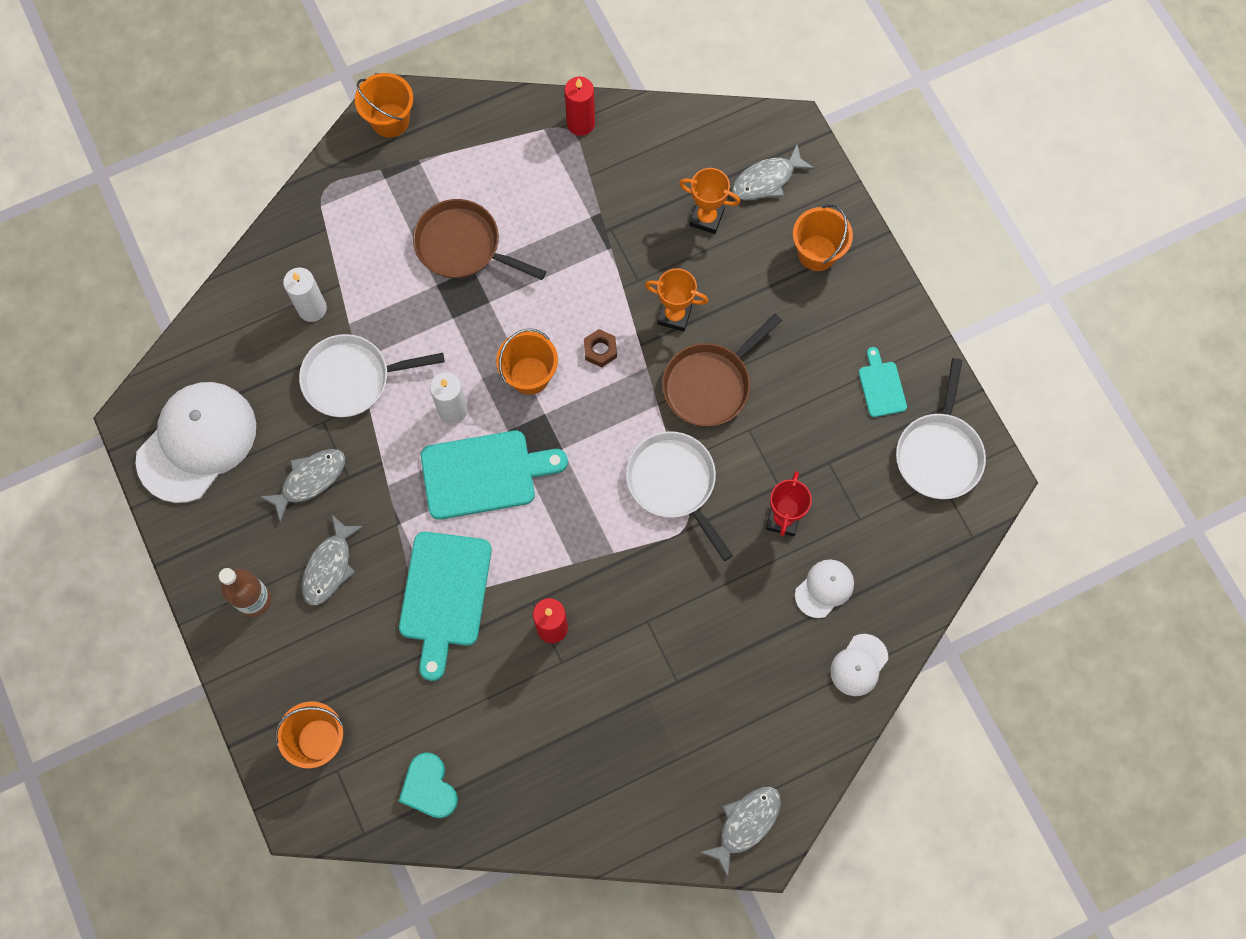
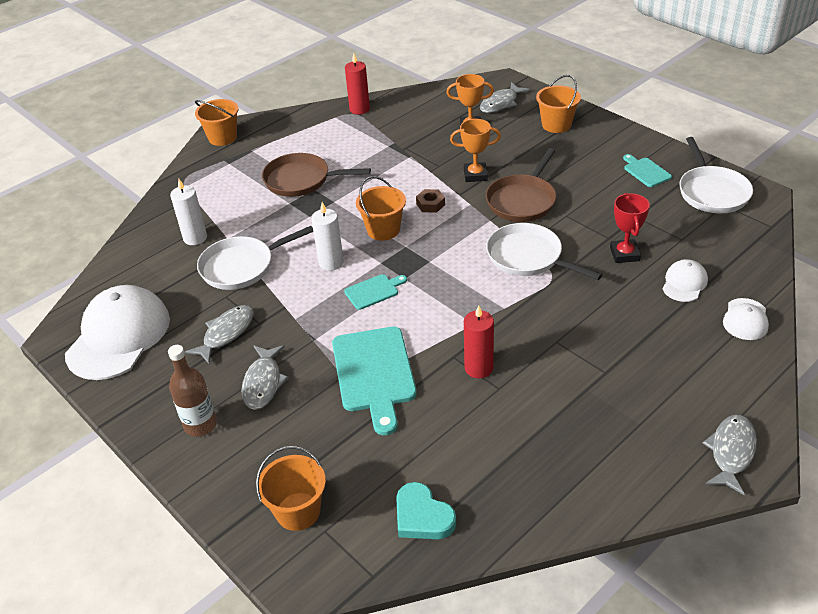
camera: 15 degrees left, 30 degrees down
turquoise cutting board [421,431,568,520] -> turquoise cutting board [344,274,407,310], size x0.51

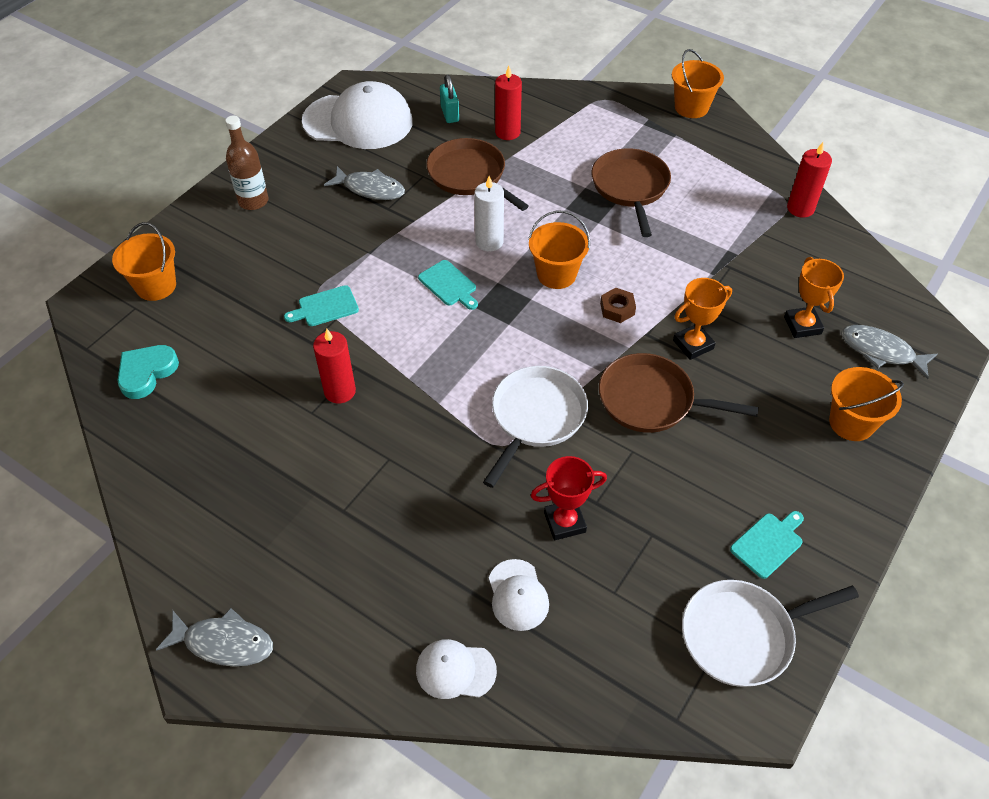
camera: 75 degrees right, 10 degrees up
white candle [170,179,207,245] -> red candle [495,66,522,140]
white pan [197,226,313,290] -> brown pan [426,138,529,211]
grey fish [241,345,289,410] -> none
turquoise cutting board [332,327,417,435] -> turquoise cutting board [284,285,359,326], size x0.51
orange trophy [450,119,501,182] -> orange trophy turned 75 degrees clockwise [673,278,732,360]
white cap [663,259,708,302] -> white cap turned 60 degrees clockwise [489,559,549,631]
none -> turquoise padlock [440,75,459,123]

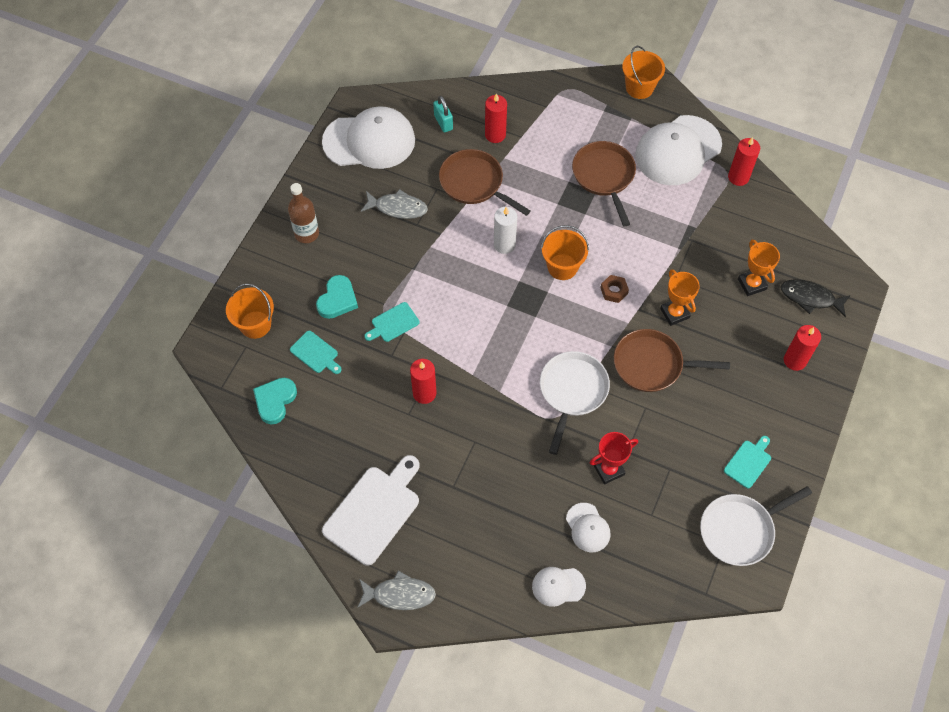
camera: 10 degrees left, 10 degrees up
turquoise cutting board [418,260,478,310] -> turquoise cutting board moved to [290,331,342,374]
orange trophy [673,278,732,360] -> orange trophy turned 75 degrees counterclockwise [660,269,700,326]
orange bucket [829,367,904,441] -> red candle [784,325,821,371]
grey fish [841,325,938,379] -> black fish [781,279,851,317]
none -> turquoise heart [316,275,358,319]
none -> white cutting board [322,455,420,565]
none -> white cap [635,115,722,185]

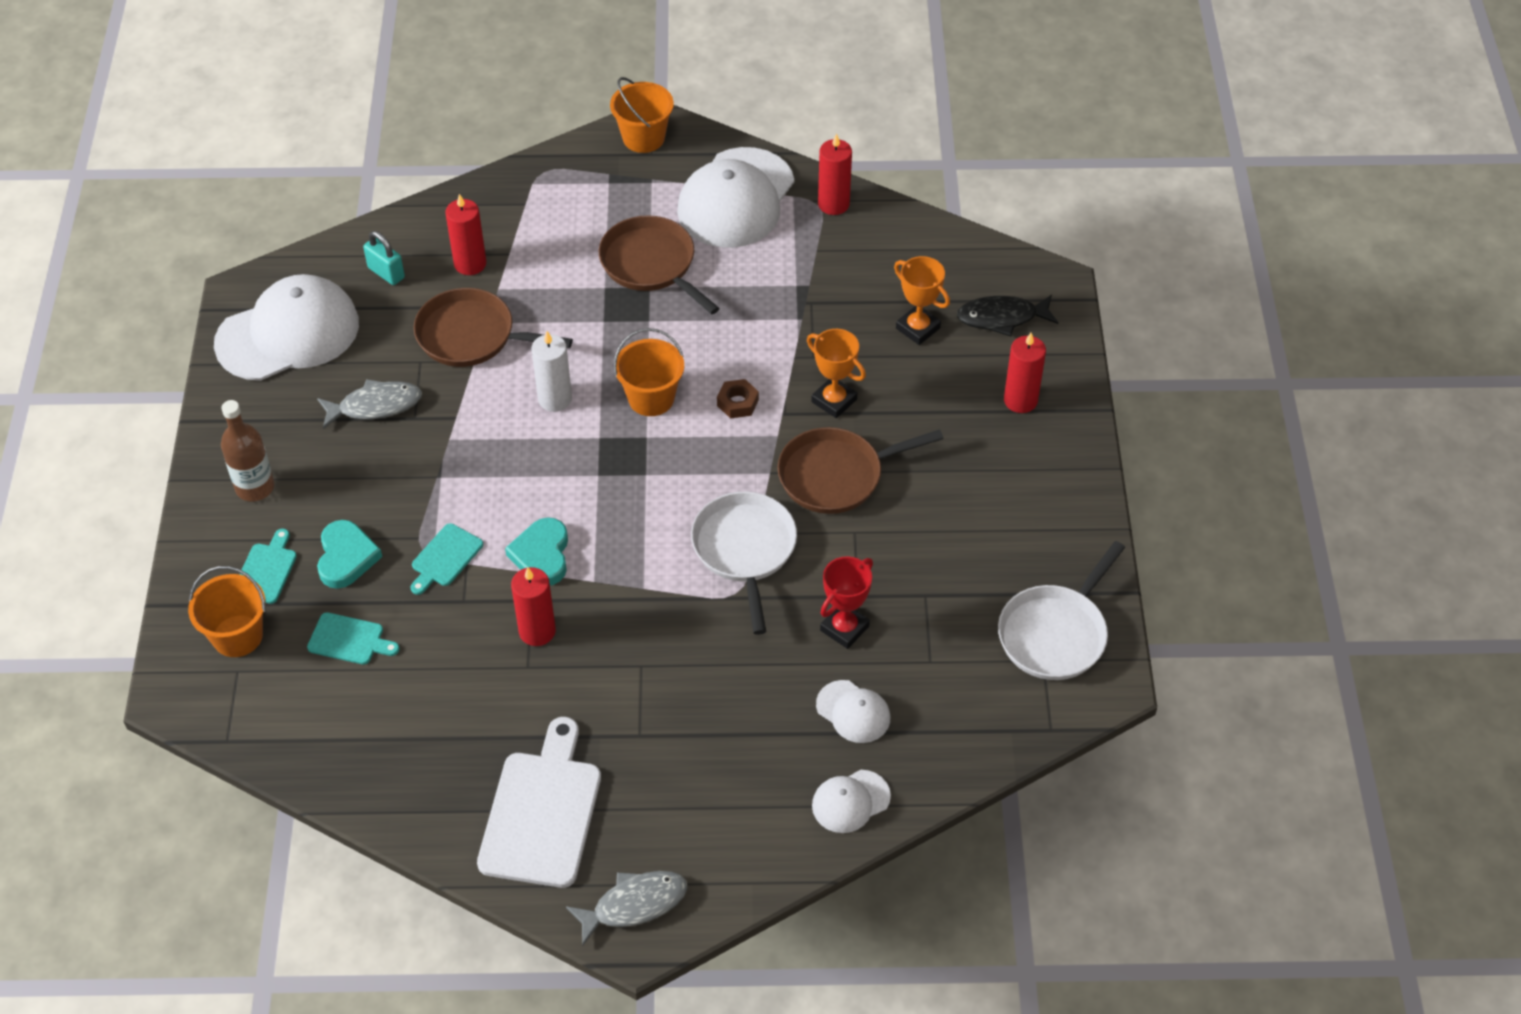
camera: 25 degrees left, 10 degrees down
turquoise heart [253,378,297,424] -> turquoise heart moved to [505,517,568,585]
turquoise cutting board [724,436,771,488] -> turquoise cutting board moved to [239,529,297,604]

